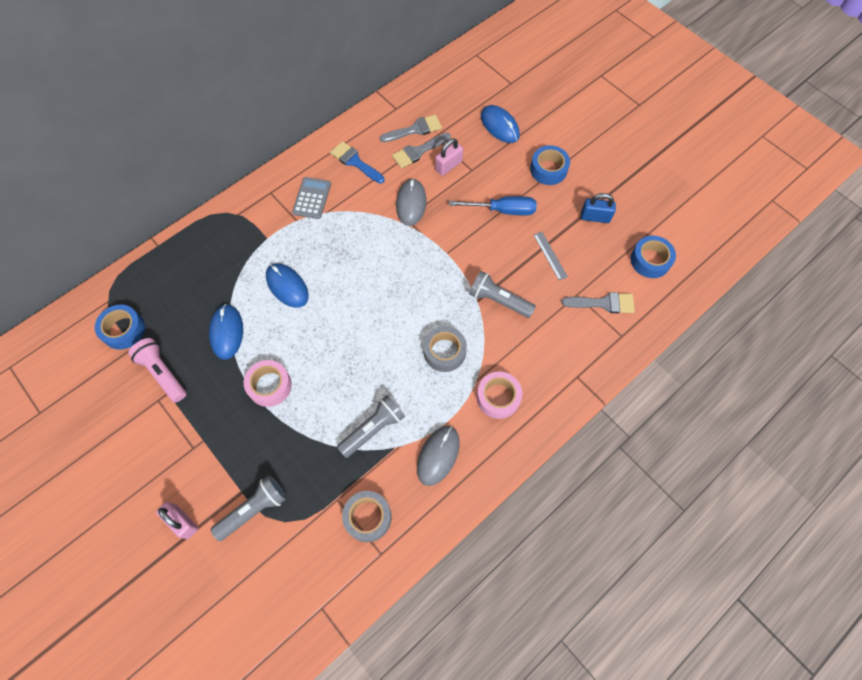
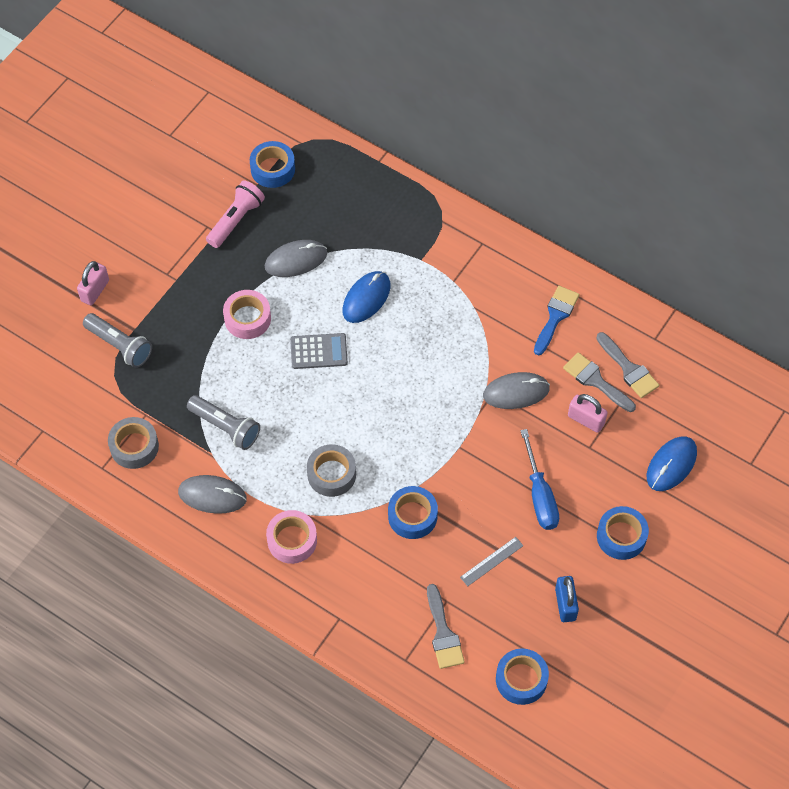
camera: 75 degrees right, 5 degrees down
blue mouse [209,304,243,360] -> grey mouse [265,240,327,277]
grey calculator [292,177,331,219] -> grey calculator moved to [290,333,348,369]
grey flashlight [469,271,536,318] -> blue tape [388,486,438,539]

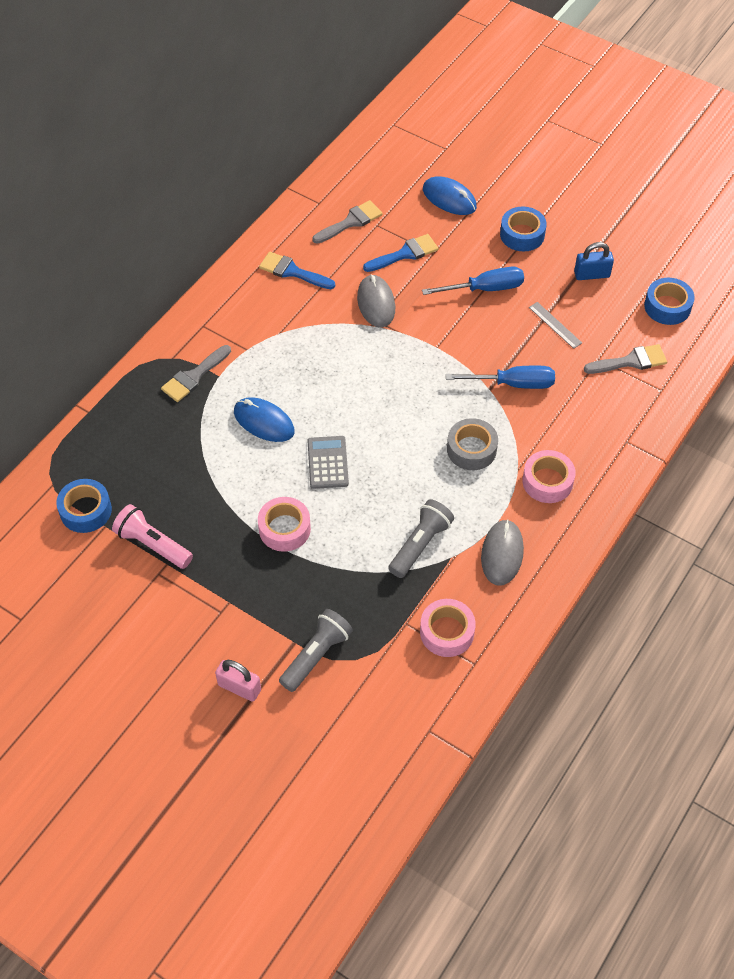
camera: 90 degrees left, 5 degrees down
grey tape [108,417,159,469] -> pink tape [420,599,476,657]
grey mouse [265,240,327,277] -> none
blue tape [388,486,438,539] -> blue screwdriver [446,366,555,389]
grey brush [563,352,636,412] -> grey brush moved to [161,345,231,402]
pink padlock [568,394,608,433] -> blue brush [363,234,438,272]

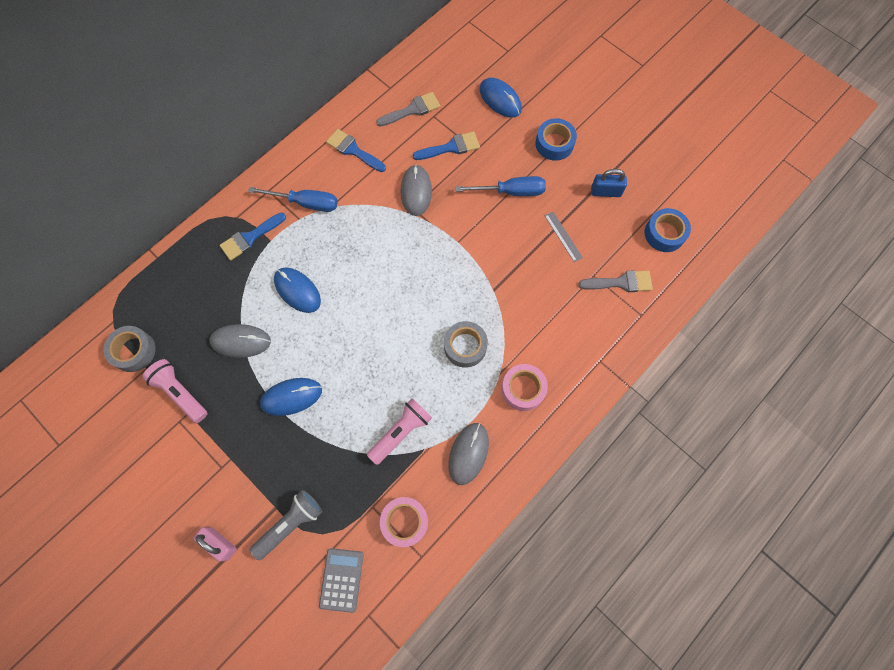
camera: 10 degrees right, 15 degrees up
blue tape [56,479,112,533] -> grey tape [103,326,156,372]
grey brush [161,345,231,402] -> blue brush [220,213,286,260]
pink tape [258,497,311,552] -> blue mouse [260,378,322,416]
grey calculator [307,436,349,489] -> grey calculator moved to [319,548,364,613]
grey flashlight [388,499,454,578] -> pink flashlight [367,398,432,465]
blue screwdriver [446,366,555,389] -> blue screwdriver moved to [248,187,338,212]
none -> grey mouse [209,324,271,358]

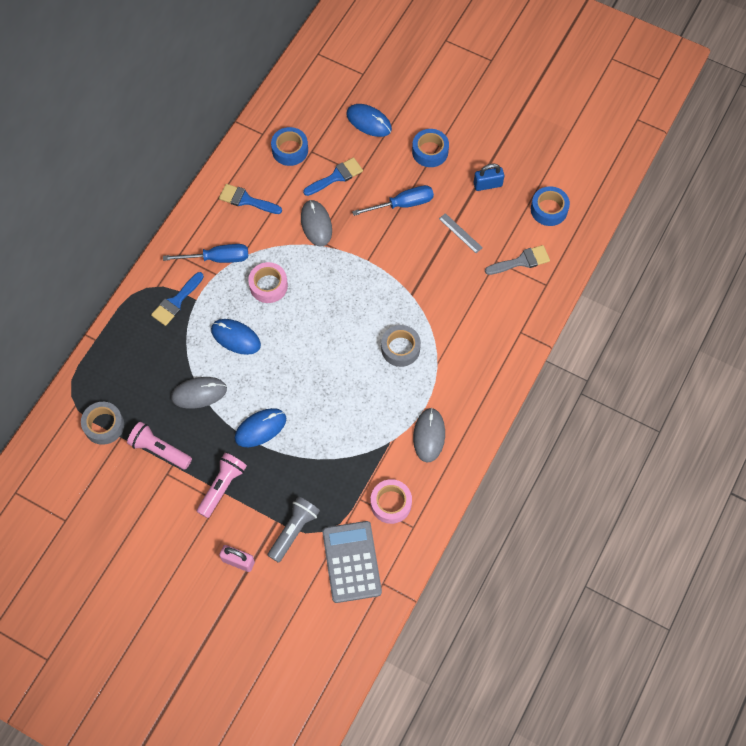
camera: 15 degrees left, 5 degrees down
grey calculator [319,548,364,613] -> grey calculator [322,521,382,603], size x1.55
pink flashlight [367,398,432,465] -> pink flashlight moved to [197,453,247,518]
grey brush [376,92,440,126] -> blue tape [271,127,308,166]
pink tape [501,364,548,411] -> pink tape moved to [248,262,288,303]

